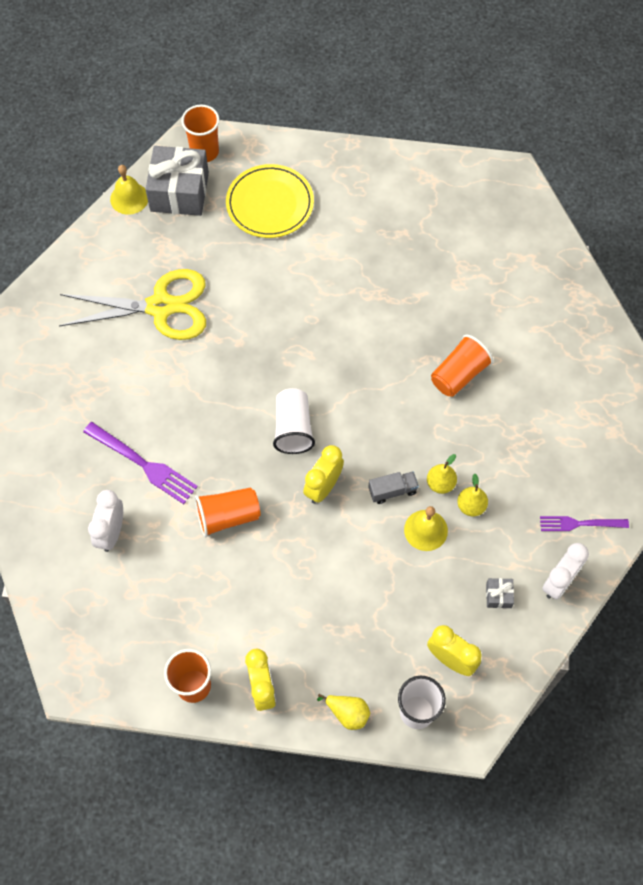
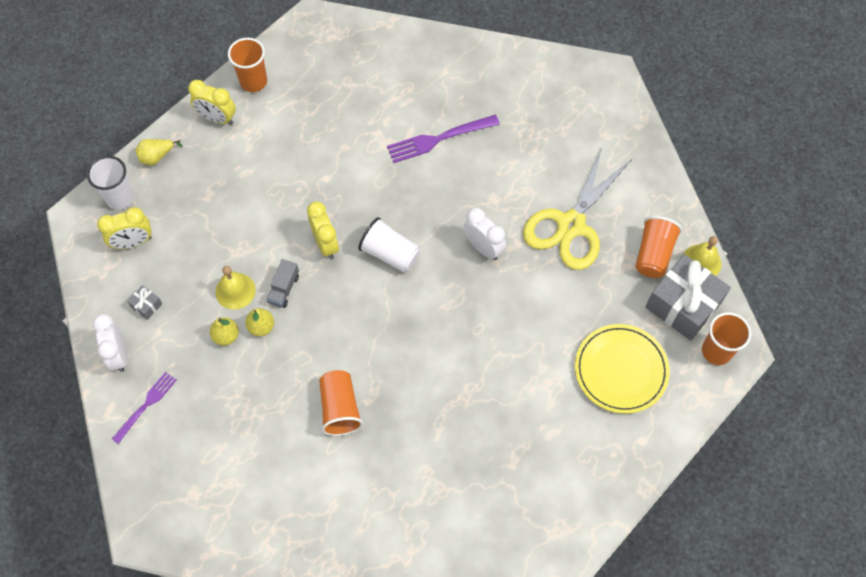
camera: 125 degrees right, 0 degrees up
white clock [88,490,123,552] -> white clock moved to [463,208,506,260]
orange cup [195,487,261,537] -> orange cup moved to [635,216,682,278]

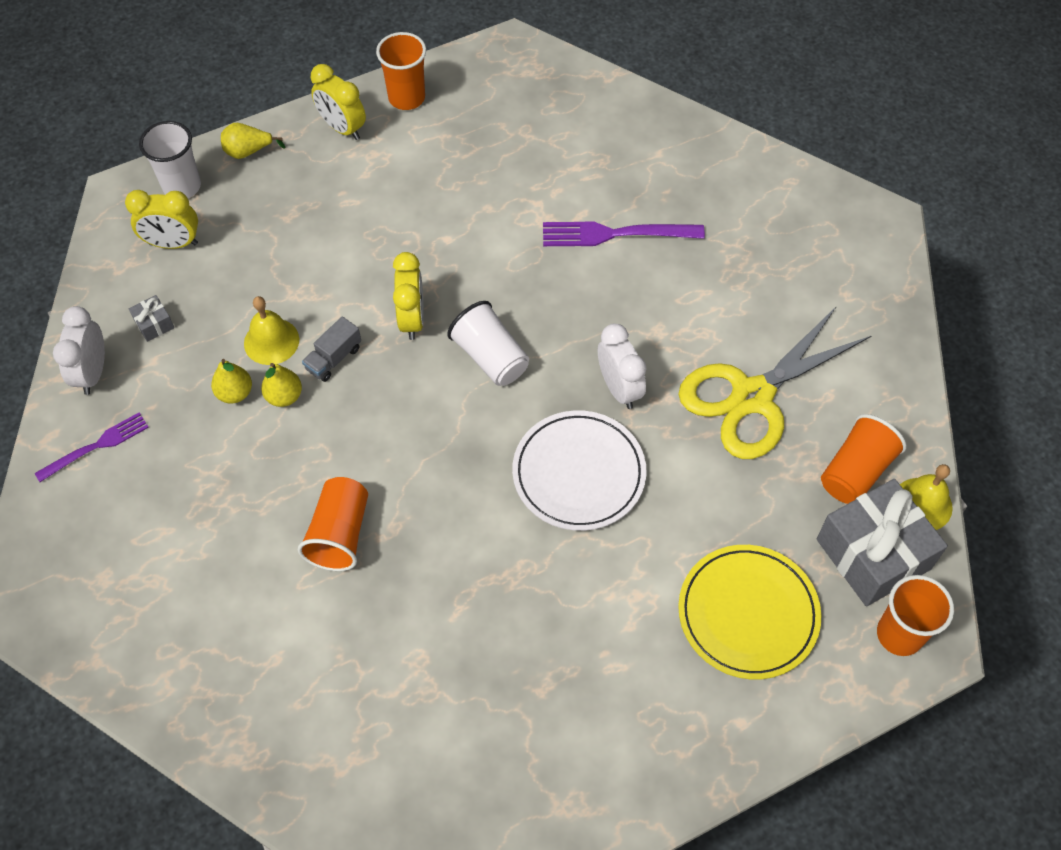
camera: 20 degrees right, 5 degrees down
none -> white plate [512,410,647,531]

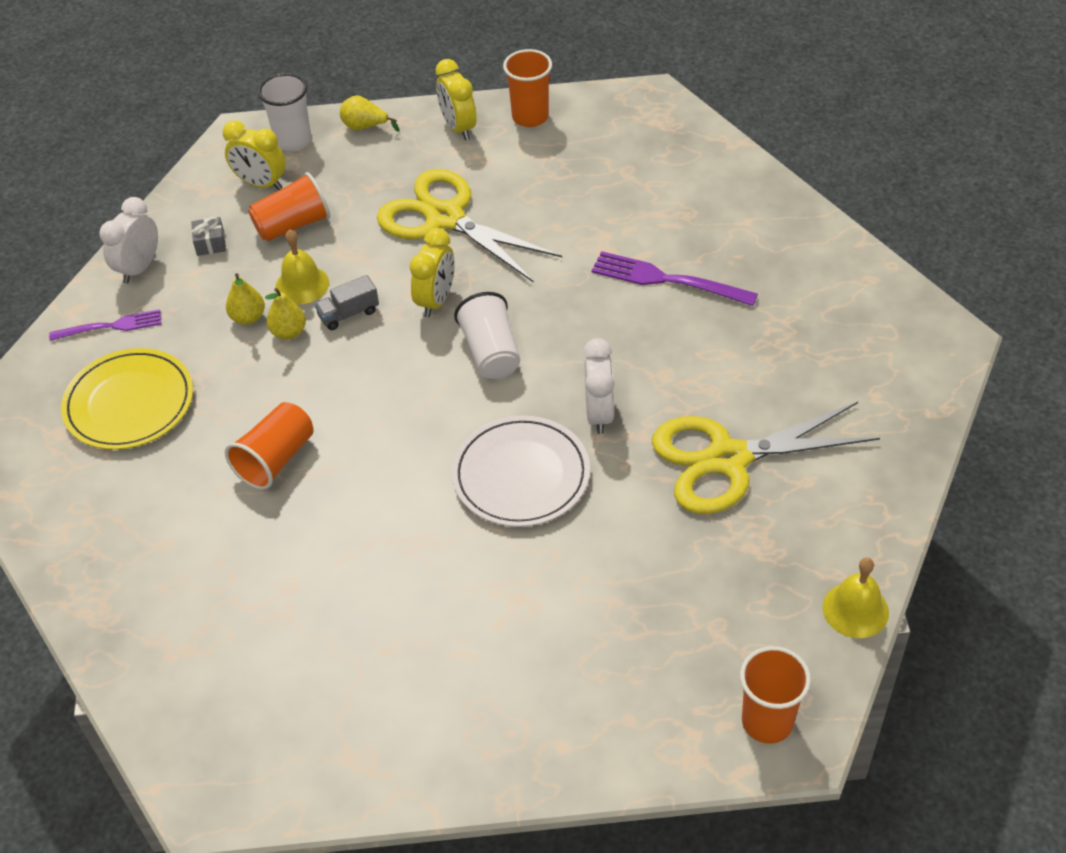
camera: 25 degrees right, 10 degrees down
yellow plate [678,545,821,679] -> yellow plate moved to [61,348,193,450]
grey gift [817,479,948,606] -> none
orange cup [821,414,906,504] -> orange cup moved to [248,172,330,242]
none -> yellow scissors [377,169,562,283]

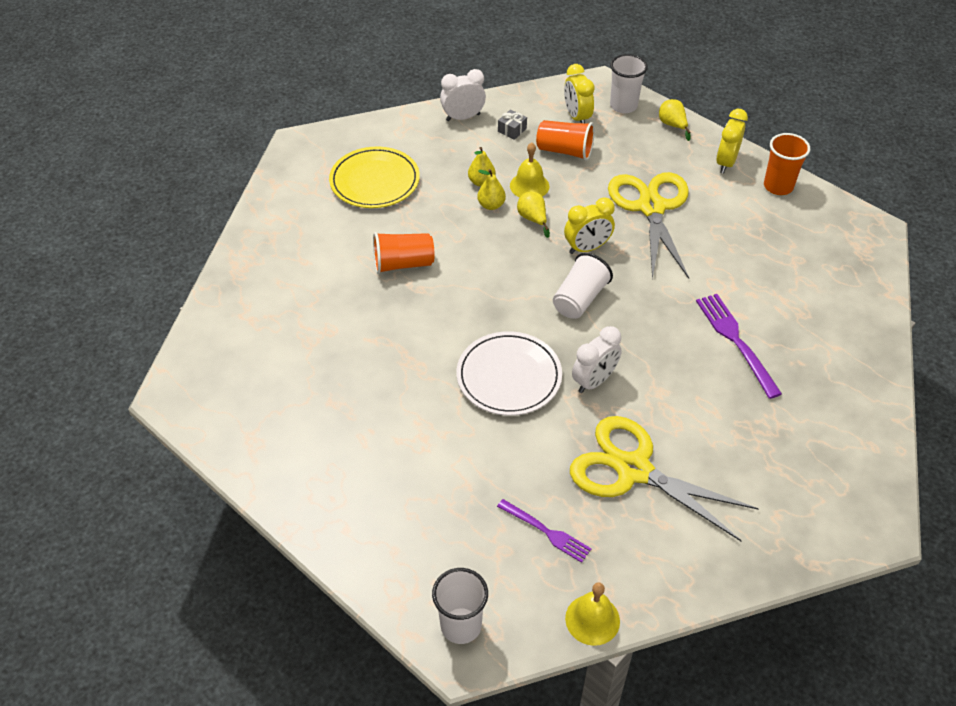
camera: 45 degrees right, 0 degrees up
purple fork [49,309,162,341] -> purple fork moved to [497,499,591,563]
grey truck [314,275,379,330] -> yellow pear [517,192,550,238]
orange cup [740,646,811,744] -> white cup [432,568,488,644]

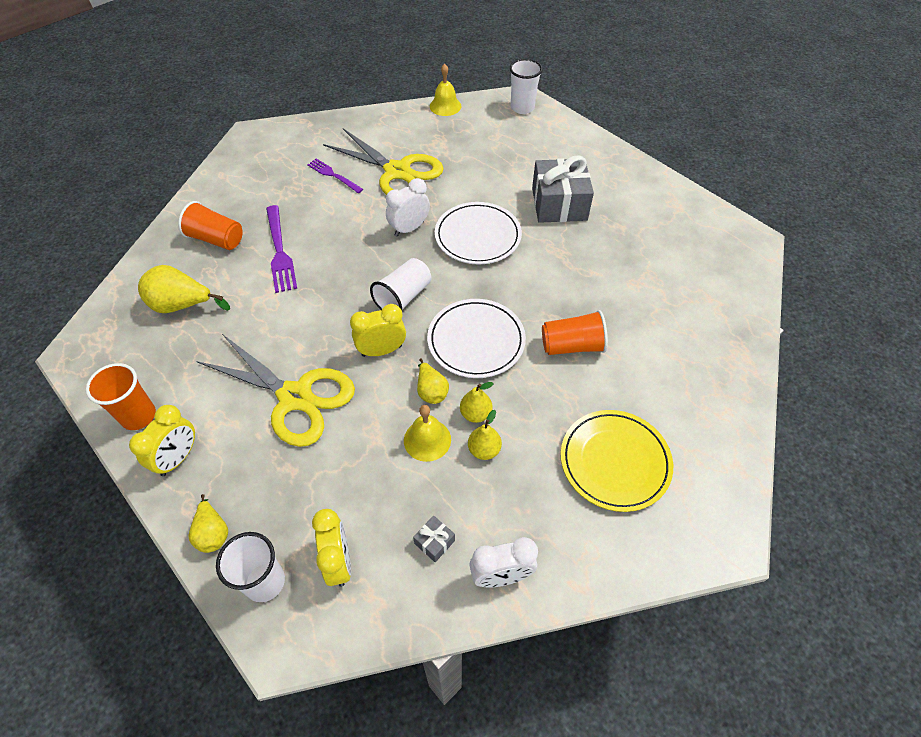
camera: 175 degrees left, 5 degrees up
purple fork [497,499,591,563] -> purple fork moved to [307,159,363,193]
orange cup [536,120,595,161] -> orange cup moved to [178,201,243,250]
yellow scissors [608,172,689,279] -> yellow scissors turned 60 degrees counterclockwise [196,334,355,447]
none -> yellow pear [138,265,230,313]
none -> white plate [427,299,526,378]
none -> grey gift [532,156,594,223]

